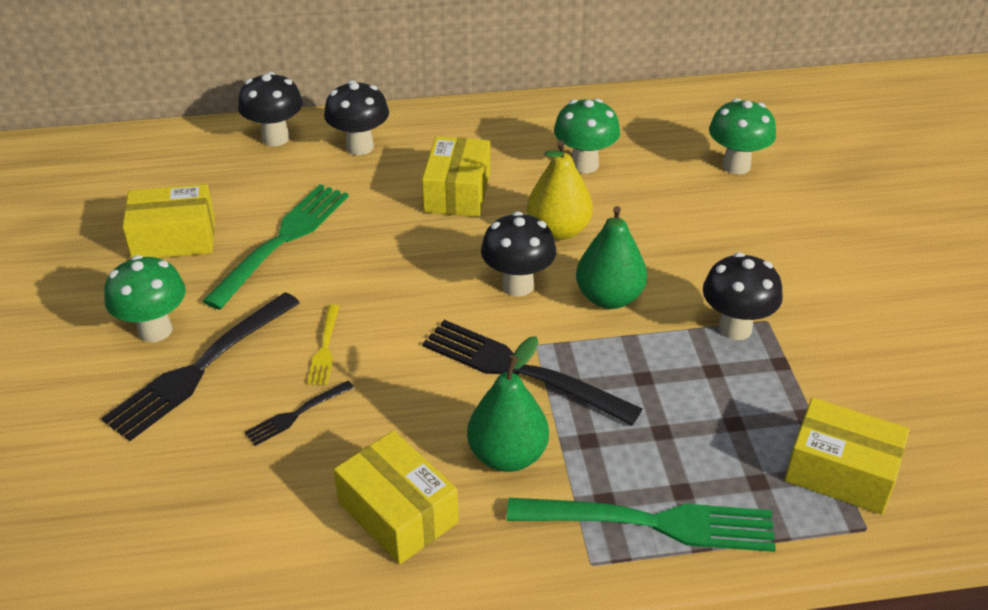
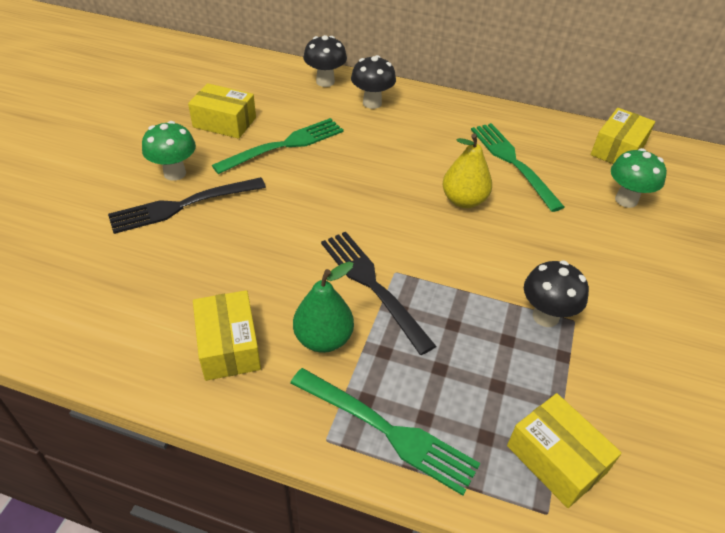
camera: 25 degrees right, 5 degrees up
black fork [245,381,354,446] -> none
yellow fork [307,304,339,385] -> none
yellow box [422,136,490,217] -> yellow box moved to [591,108,655,164]
black mushroom [481,212,556,297] -> none
green mushroom [554,98,620,173] -> green fork [471,123,564,212]
green pear [576,206,647,309] -> none

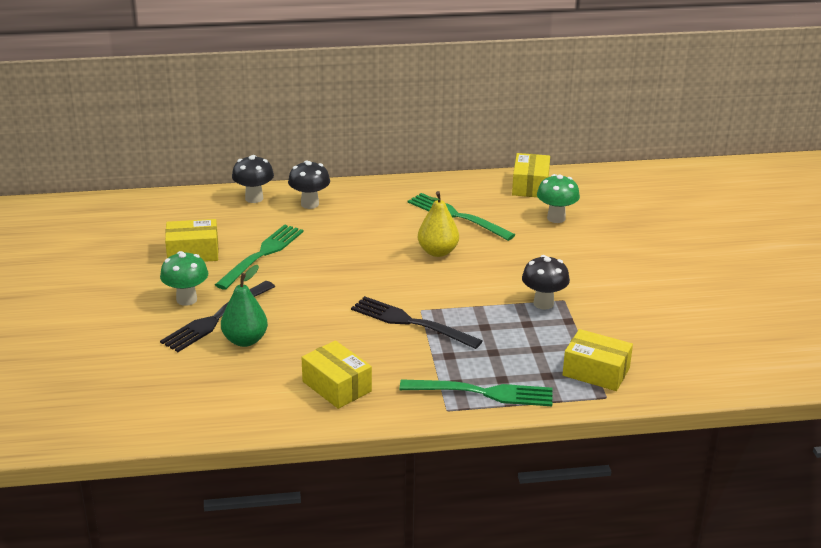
camera: 25 degrees left, 15 degrees down
green pear [293,262,354,353] -> green pear moved to [221,265,268,347]

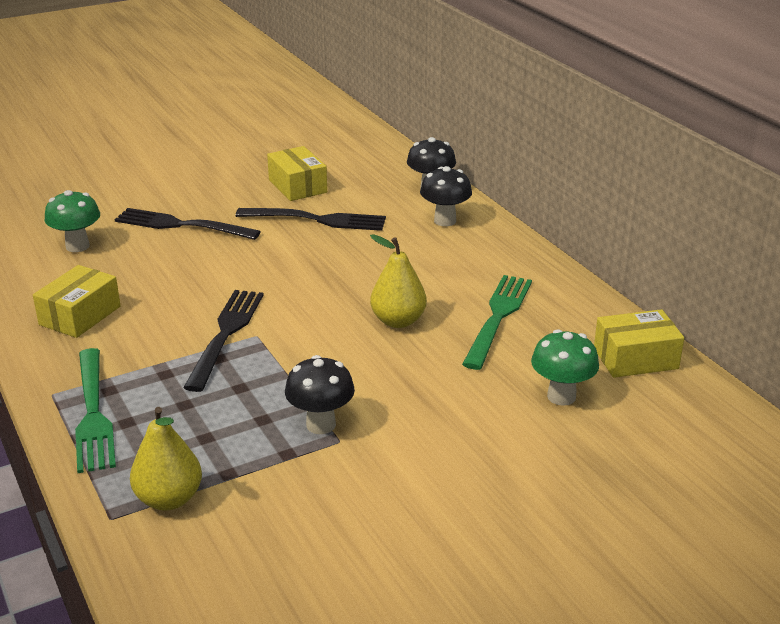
camera: 70 degrees right, 0 degrees up
green mushroom [160,251,208,306] -> green mushroom moved to [45,190,100,252]
green fork [215,224,304,290] -> black fork [236,208,386,231]
green pear [221,265,268,347] -> none
yellow box [563,329,633,391] -> yellow pear [130,407,202,510]

